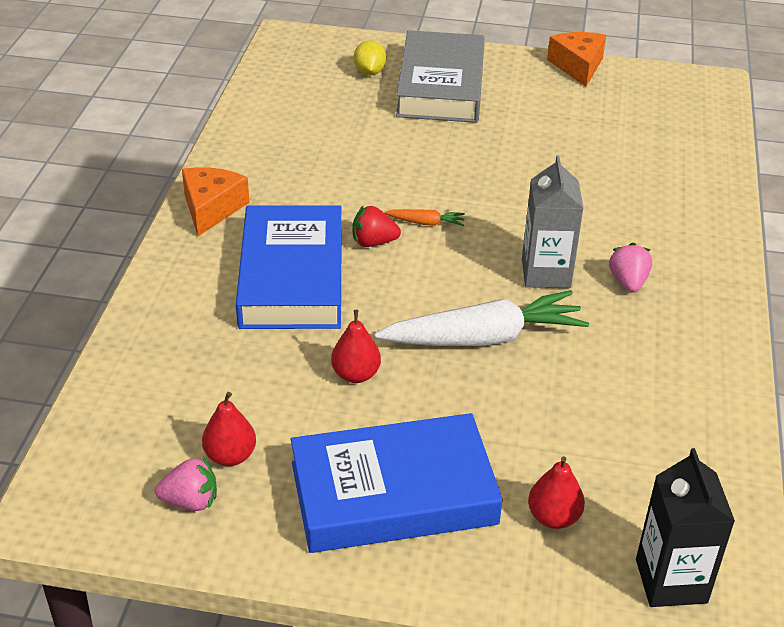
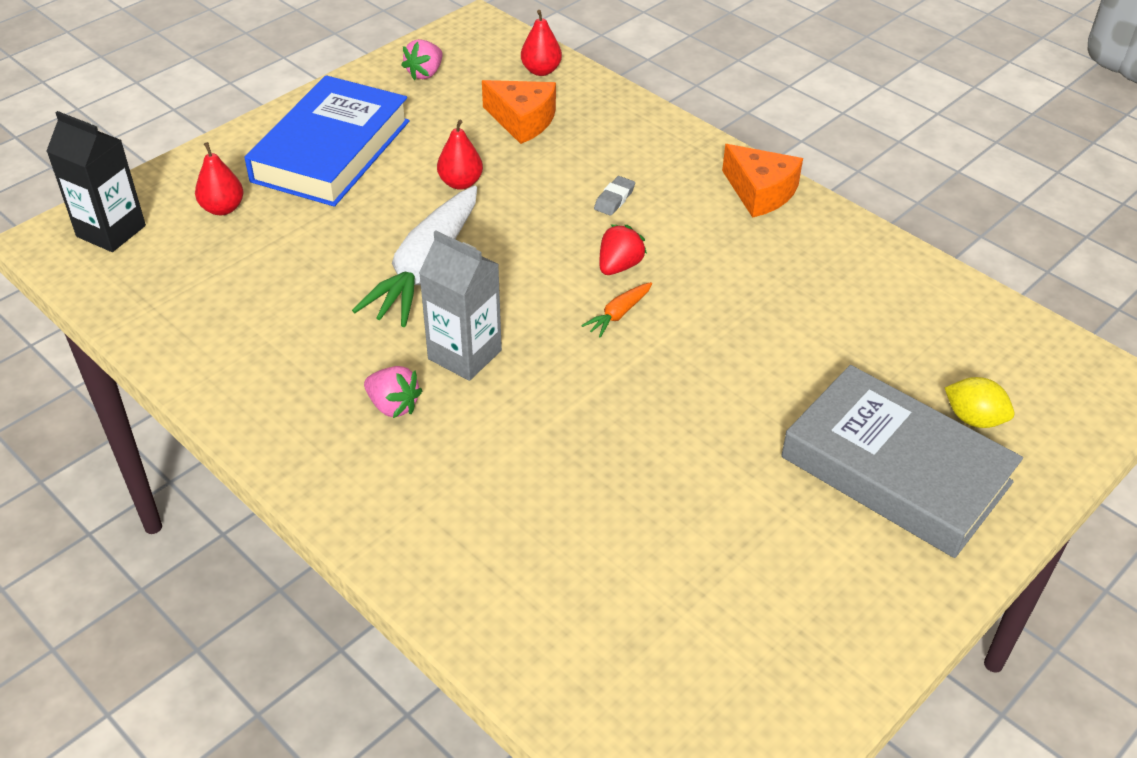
camera: 125 degrees right, 5 degrees up
red pear [202,392,256,466] -> red pear moved to [521,10,562,76]
blue book [236,205,342,329] -> grey eraser [594,176,635,216]
orange cheese [547,32,606,87] -> orange cheese moved to [482,80,556,144]

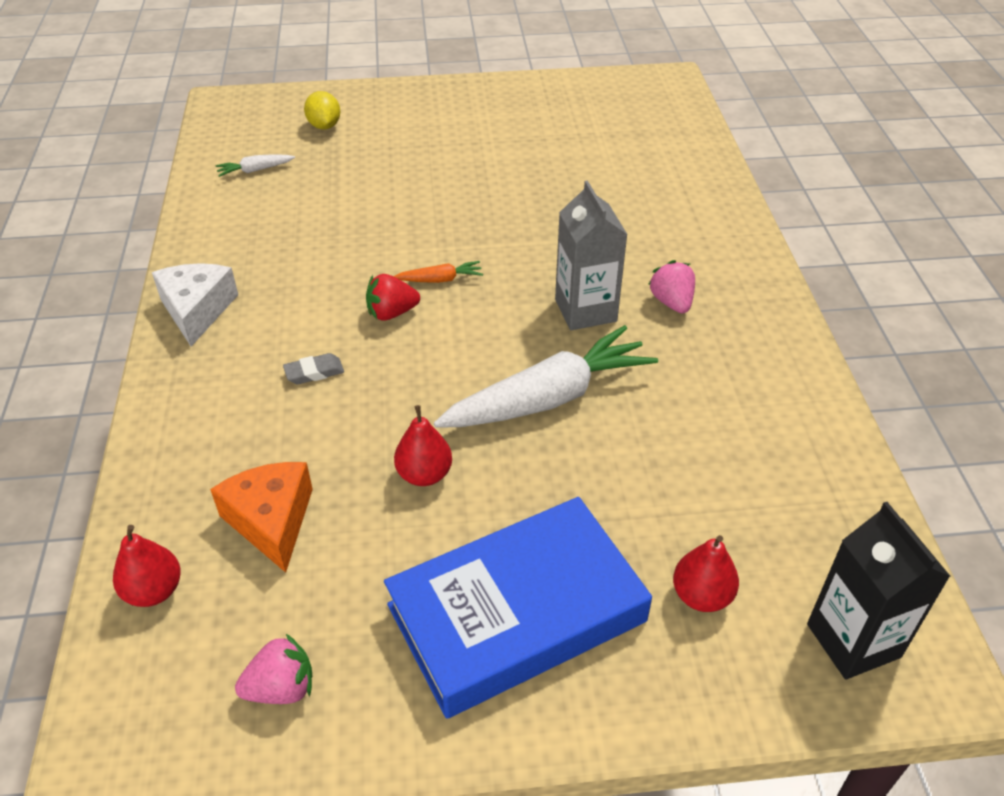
camera: 140 degrees left, 0 degrees up
orange cheese [722,144,803,218] -> white cheese [152,263,238,346]
grey book [781,365,1023,558] -> none
none -> white carrot [216,154,295,177]

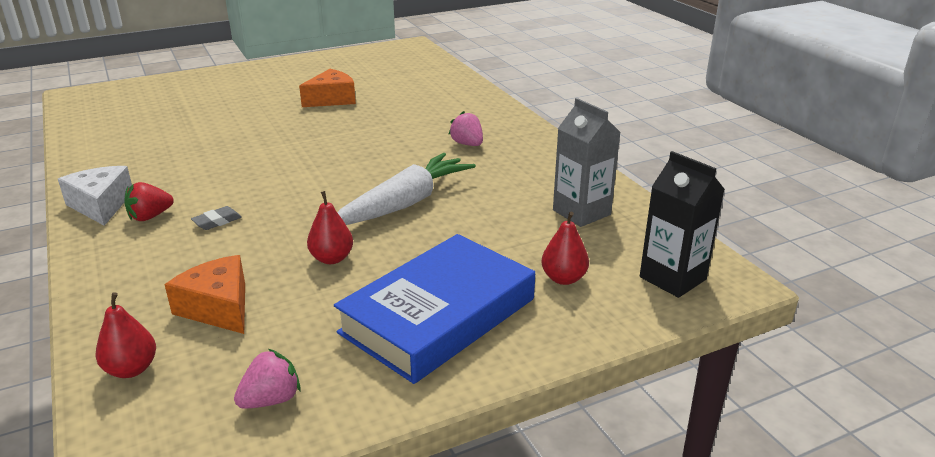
camera: 20 degrees left, 15 degrees down
white carrot [216,154,295,177] -> none
yellow lemon [304,91,340,130] -> none
red strawberry [366,274,420,321] -> red strawberry moved to [124,182,174,221]
orange carrot [393,261,483,283] -> none
grey carton [555,181,628,330] -> grey carton moved to [553,98,621,227]
none -> orange cheese [299,69,356,107]

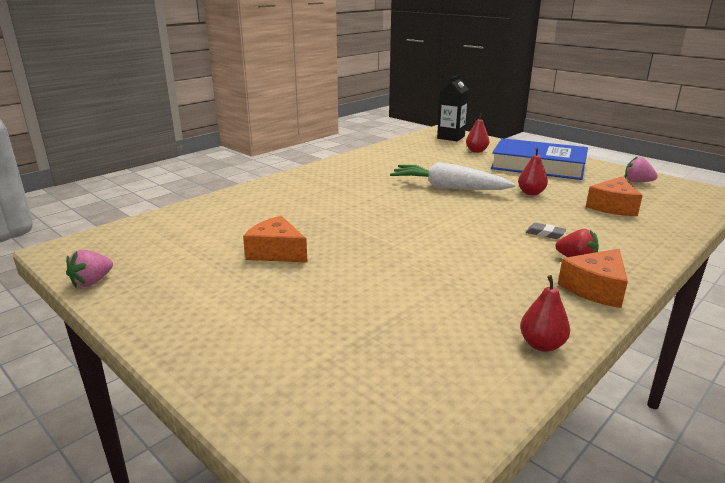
camera: 110 degrees left, 5 degrees down
white cheese [58,166,132,226] -> orange cheese [558,249,628,308]
red pear [95,292,156,378] -> red pear moved to [520,275,570,352]
pink strawberry [448,111,483,146] -> pink strawberry moved to [66,249,113,287]
grey carton [553,98,621,227] -> none

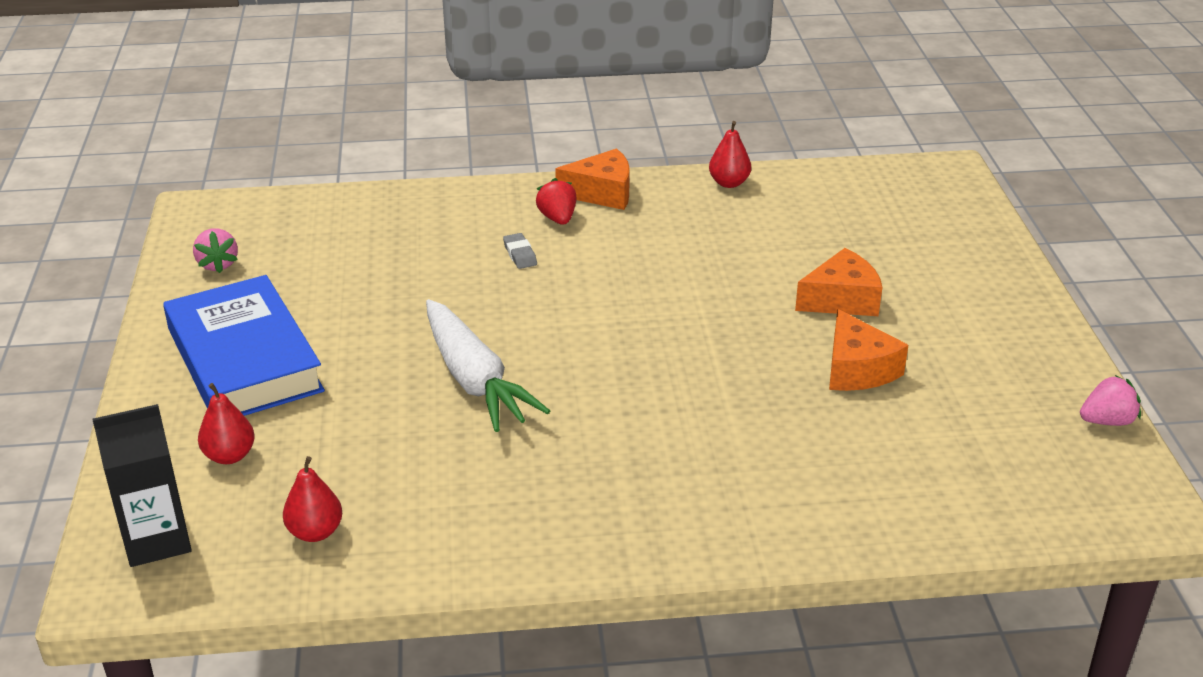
camera: 140 degrees left, 10 degrees up
red pear [518,148,548,195] -> red pear moved to [283,456,342,542]
orange cheese [586,177,643,216] -> orange cheese moved to [795,248,883,316]

